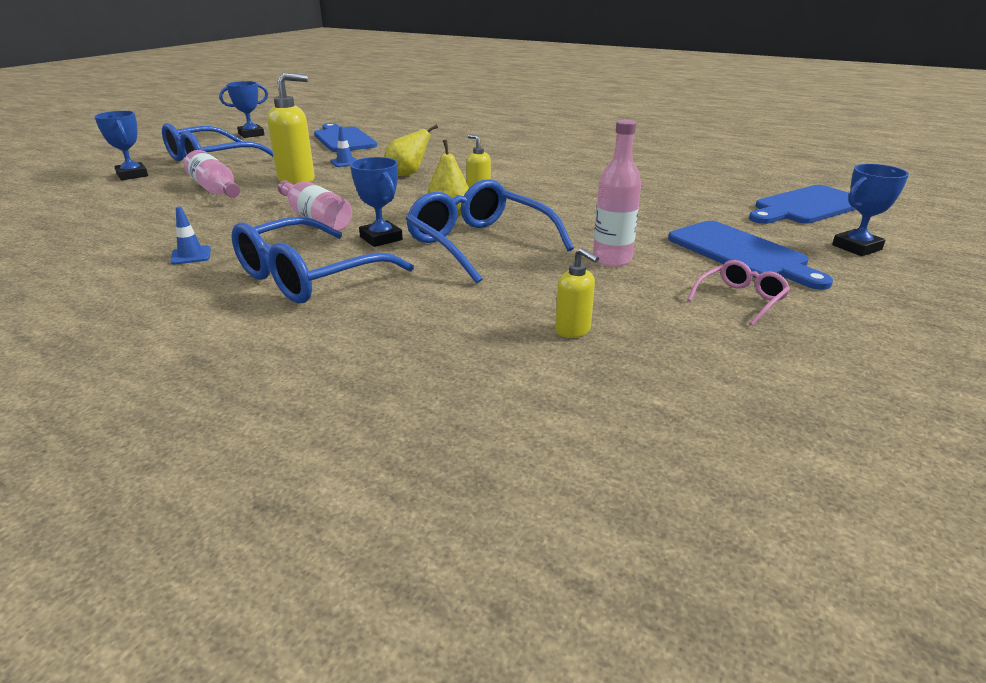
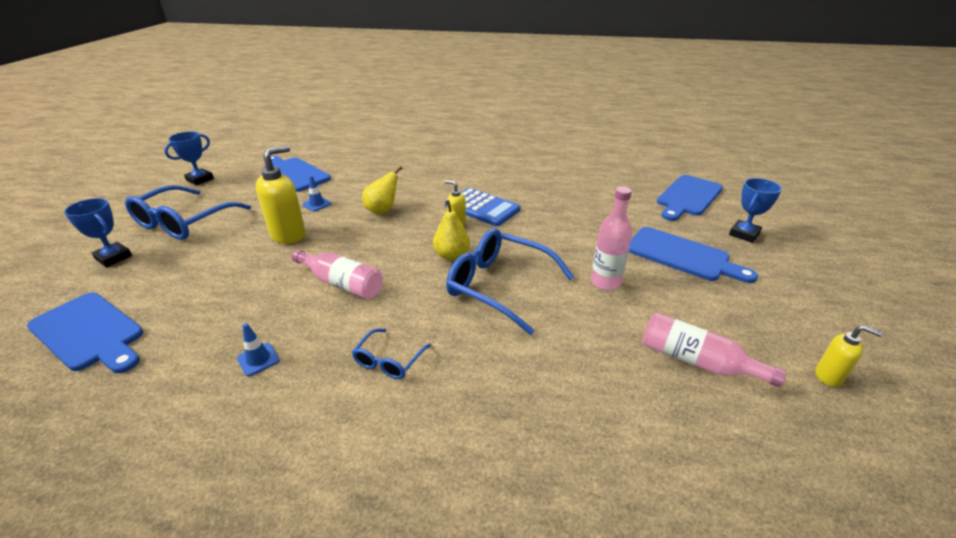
camera: 20 degrees left, 5 degrees up
pink bottle [184,150,240,198] -> pink bottle moved to [642,313,786,387]
blue glasses [232,217,414,304] -> blue glasses [352,328,431,379], size x0.49
blue trophy [350,157,403,247] -> none
yellow soap dispenser [555,248,599,338] -> yellow soap dispenser moved to [815,325,883,387]
pink glasses [687,260,790,326] -> none
none -> blue cutting board [27,293,143,373]
none -> blue calculator [445,188,520,226]

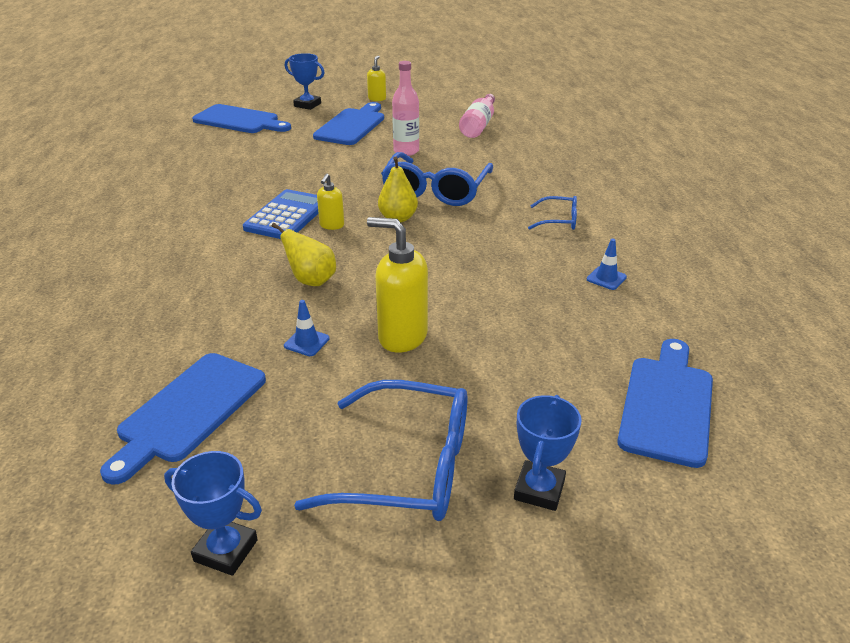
camera: 105 degrees left, 0 degrees up
pink bottle [292,249,383,299] -> none
yellow soap dispenser [815,325,883,387] -> yellow soap dispenser moved to [367,55,386,101]

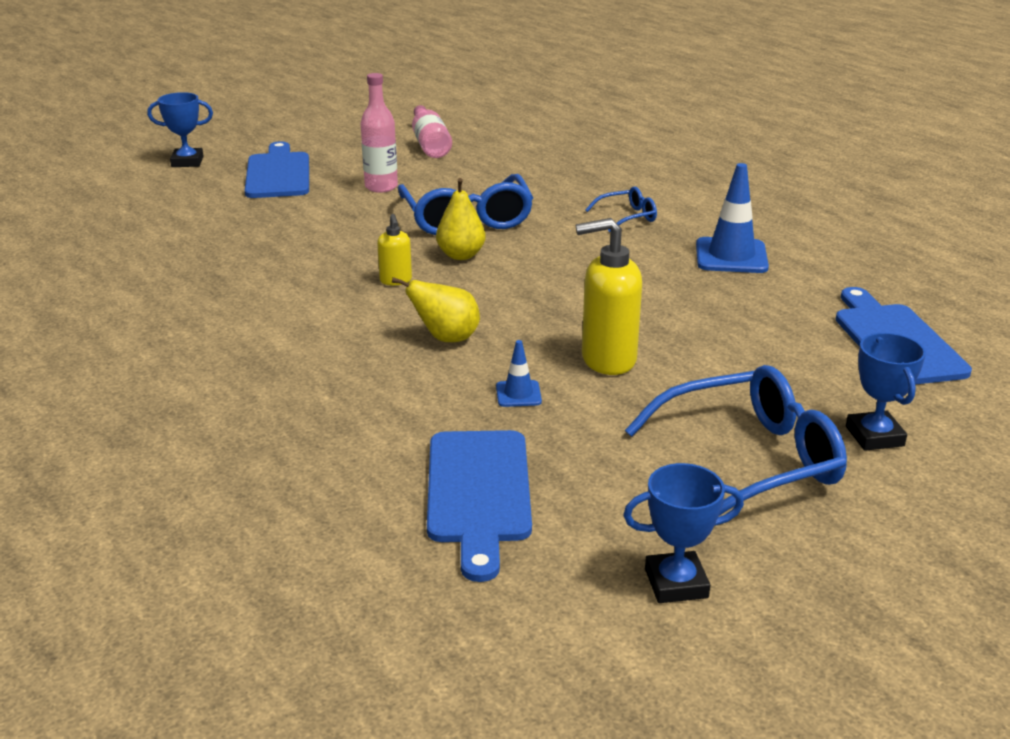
camera: 30 degrees left, 5 degrees down
blue cutting board [192,104,291,133] -> none
blue calculator [243,189,319,239] -> none
yellow soap dispenser [367,55,386,101] -> none
blue traffic cone [587,239,627,290] -> blue traffic cone [696,163,769,273], size x1.97

